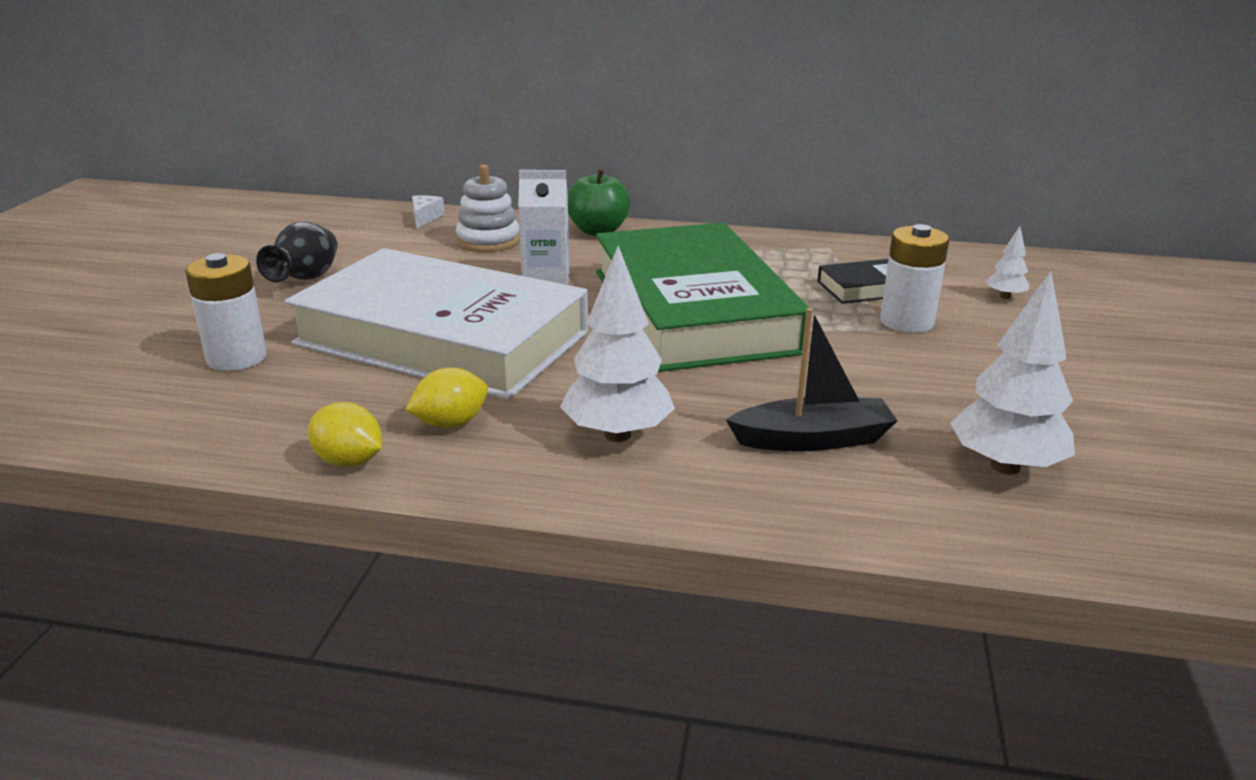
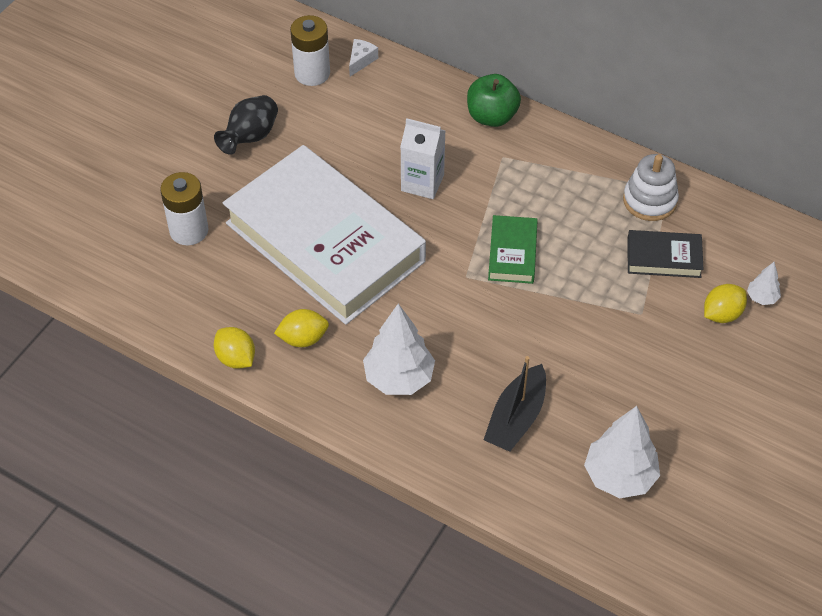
camera: 20 degrees right, 25 degrees up
white stacking toy [456,165,520,252] -> white stacking toy moved to [623,154,679,221]
green book [596,223,809,372] -> green book [488,215,538,284], size x0.41
black boat [726,308,898,452] -> black boat turned 105 degrees clockwise [484,356,546,452]
white battery [880,224,949,333] -> white battery moved to [290,15,330,86]
none -> yellow lemon [704,284,747,323]

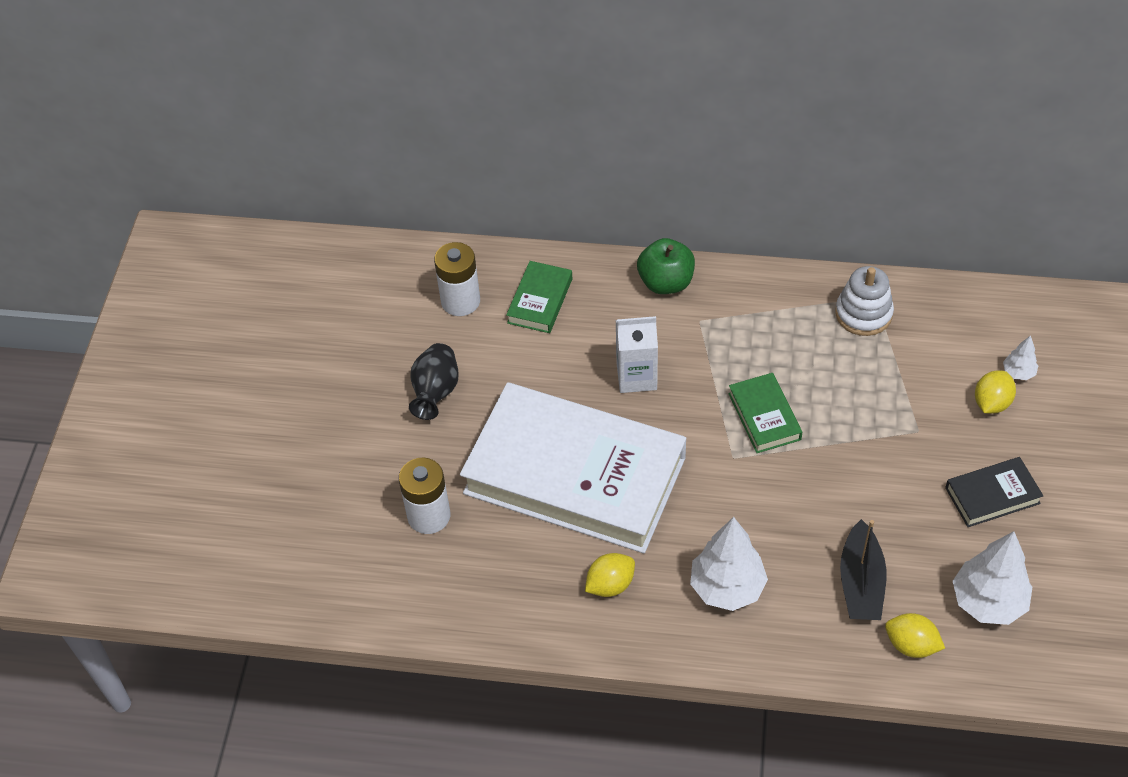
camera: 20 degrees left, 0 degrees up
yellow lemon [214,327,255,369] -> yellow lemon moved to [885,613,945,658]
white cheese [349,39,378,77] -> none
black book [627,230,704,278] -> black book moved to [945,457,1043,527]
none -> green book [506,261,572,333]

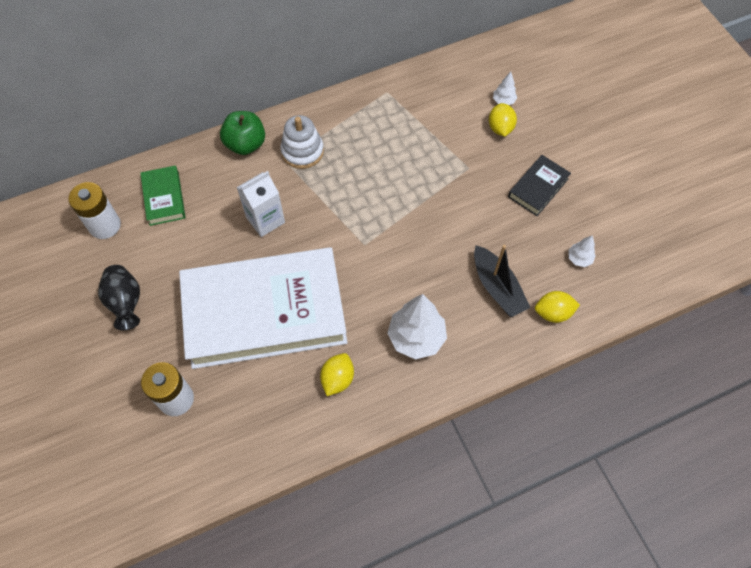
camera: 35 degrees left, 10 degrees up
green book [728,373,802,453] -> none
white stacking toy [835,266,894,336] -> white stacking toy moved to [280,115,324,169]
white tree [953,531,1032,625] -> white tree [568,235,596,267], size x0.49

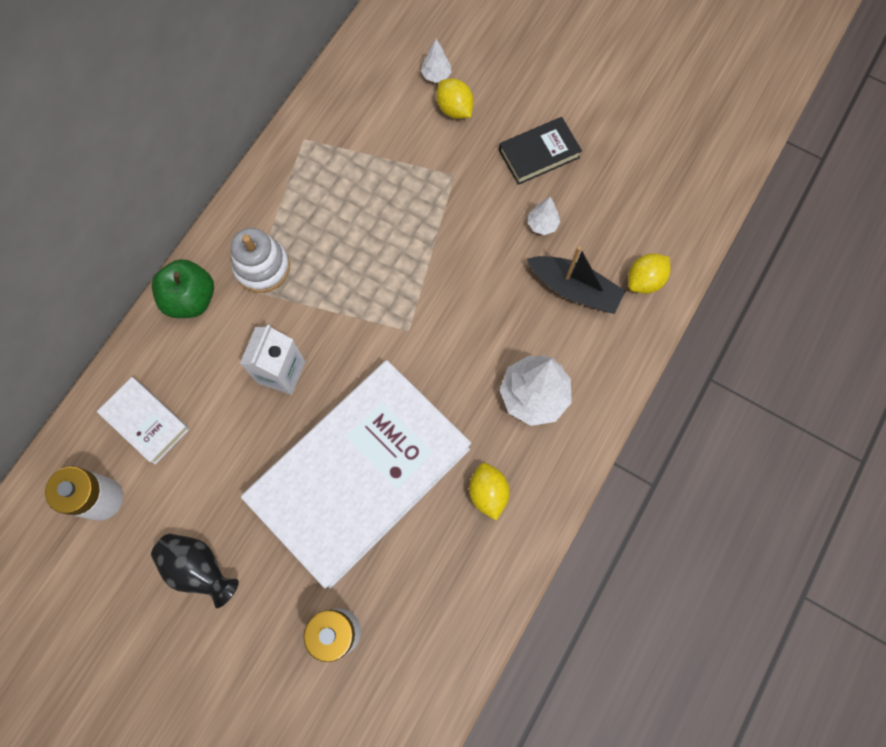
camera: 35 degrees left, 10 degrees up
green book [140,166,186,226] -> white book [97,377,190,464]
black book [508,155,571,216] -> black book turned 60 degrees clockwise [499,117,582,185]
white tree [568,235,596,267] -> white tree moved to [528,197,560,235]

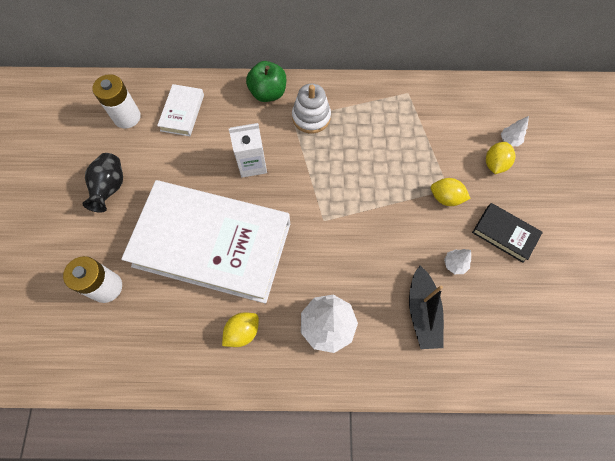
camera: 60 degrees right, 5 degrees down
yellow lemon [628,253,671,294] -> yellow lemon moved to [431,178,471,206]

